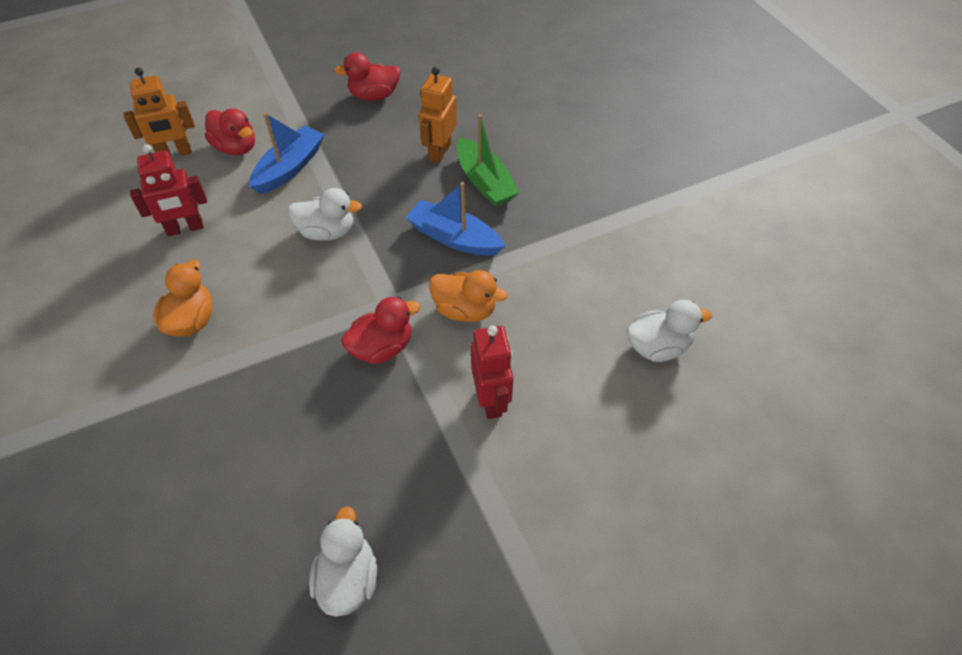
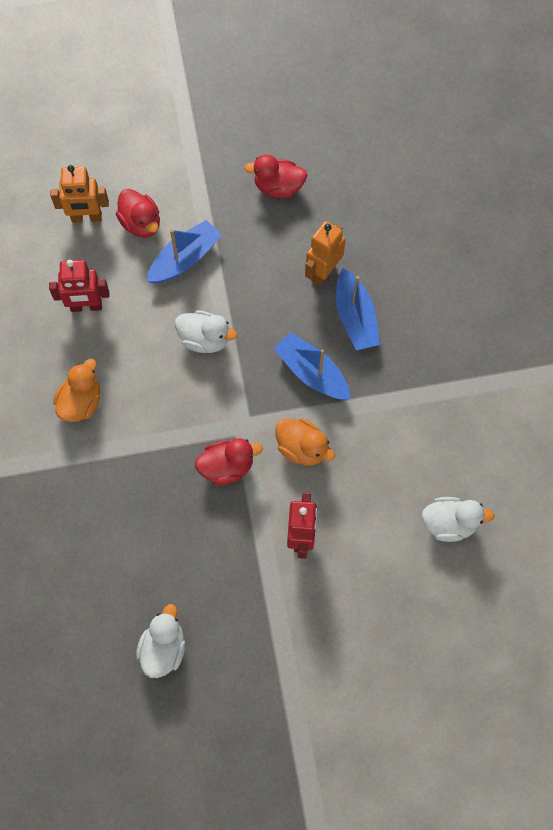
camera: 15 degrees right, 15 degrees up
green boat [457,114,520,207] -> blue boat [336,268,380,350]

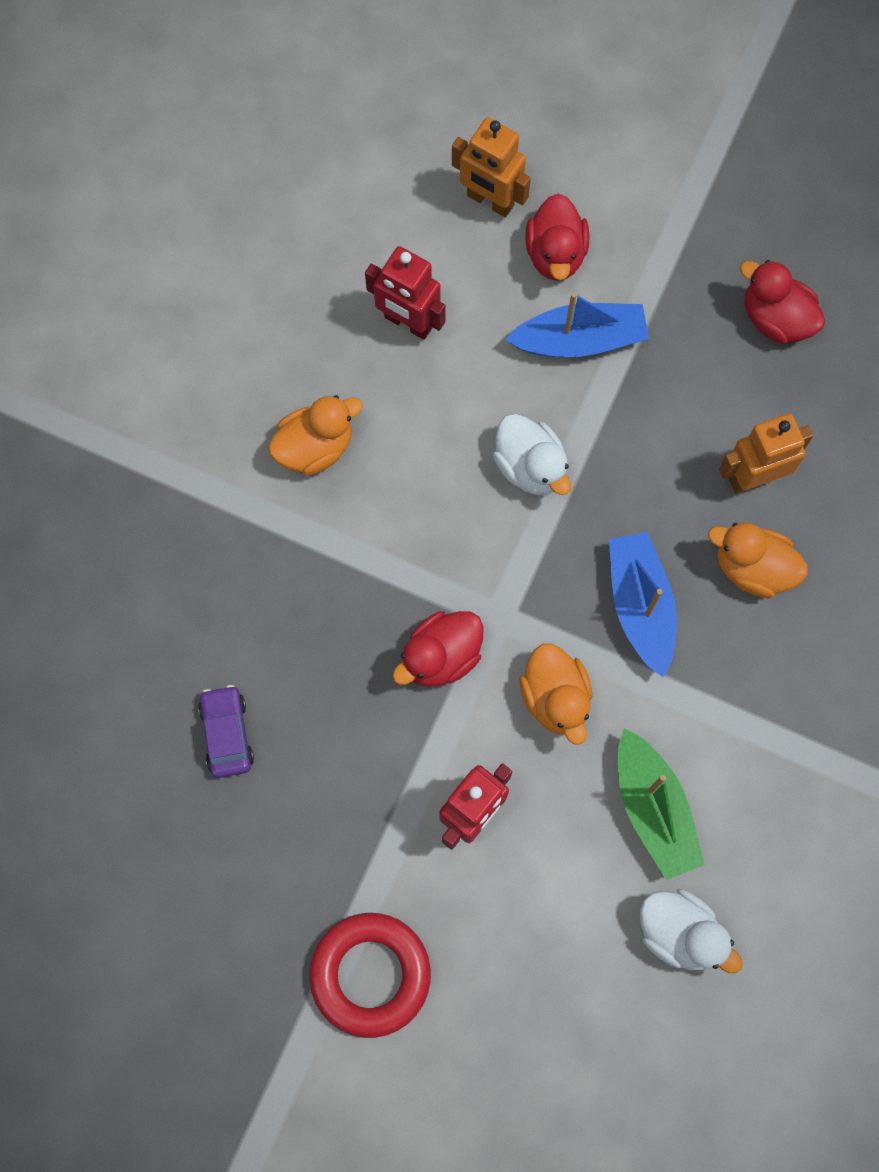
camera: 35 degrees right, 5 degrees up
white duck [136,604,185,678] -> none
red duck [195,438,263,485] -> red duck turned 120 degrees clockwise [392,611,484,687]
blue boat [336,268,380,350] -> orange duck [708,522,808,598]
none -> purple car [198,685,254,778]
none -> red ring [309,913,431,1038]
none -> green boat [618,729,705,880]

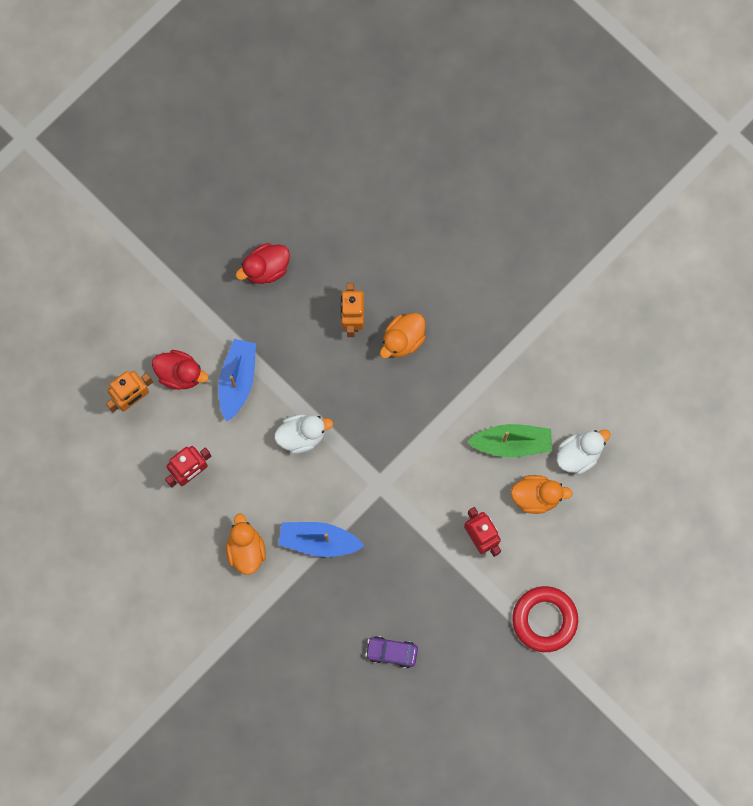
camera: 70 degrees left, 5 degrees up
red duck [392,611,484,687] -> none
orange duck [519,644,592,744] -> orange duck moved to [511,475,573,514]
blue boat [609,532,677,677] -> blue boat moved to [279,522,364,557]

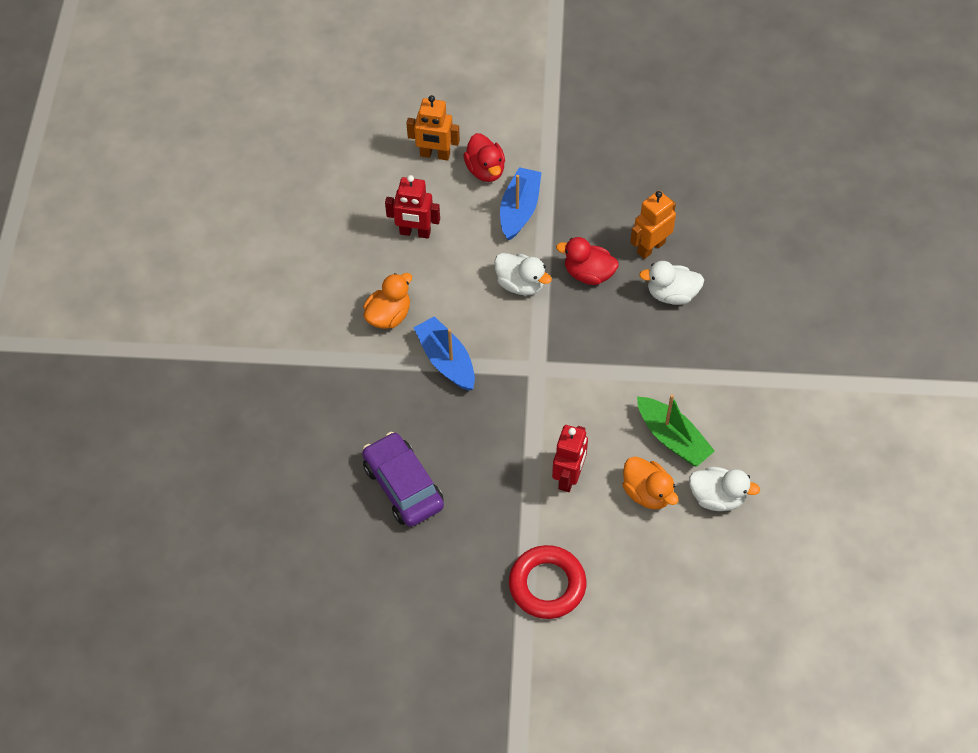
camera: 50 degrees right, 20 degrees down
blue boat [218,339,256,422] -> blue boat turned 45 degrees counterclockwise [500,167,542,241]
red duck [236,243,290,284] -> red duck moved to [556,237,619,285]
purple car [365,636,418,668] -> purple car [362,432,444,527], size x1.72
orange duck [380,313,426,358] -> white duck [639,261,704,305]

